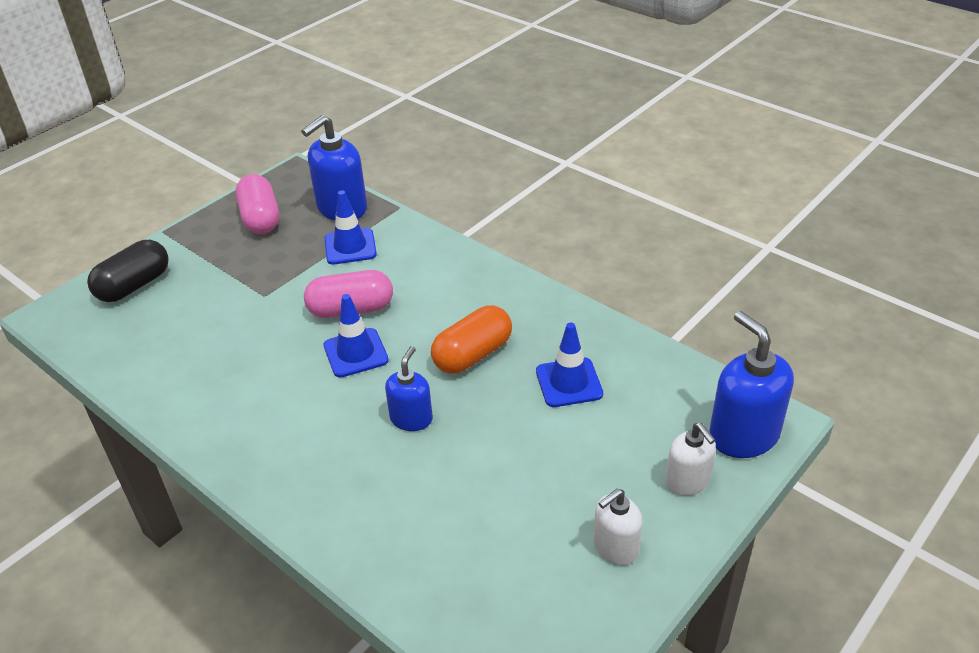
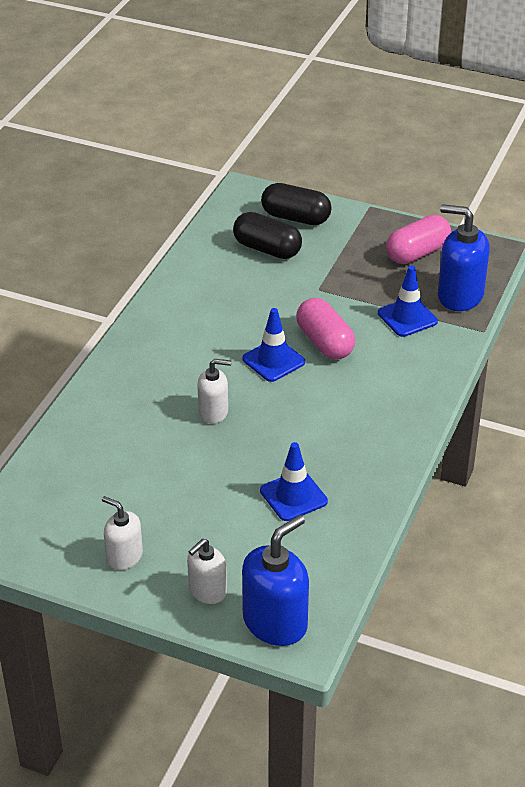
camera: 70 degrees right, 0 degrees up
blue soap dispenser [385,346,433,431] -> white soap dispenser [197,359,232,424]
orange capsule [431,305,512,374] -> none
none -> black capsule [233,212,302,259]

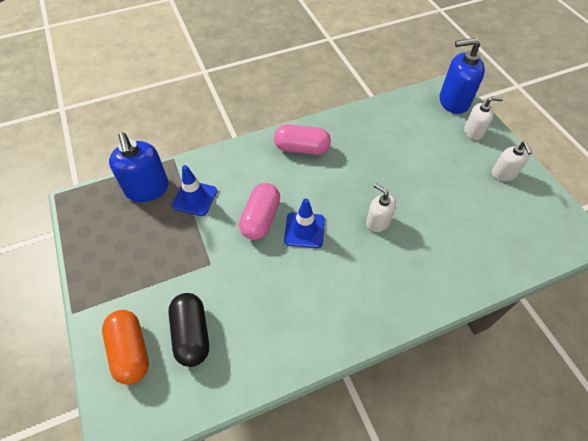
camera: 135 degrees left, 15 degrees up
blue traffic cone [260,442,328,521] -> none
black capsule [261,183,331,225] -> orange capsule [102,310,149,384]
pink capsule [386,215,451,264] -> pink capsule moved to [274,124,331,155]

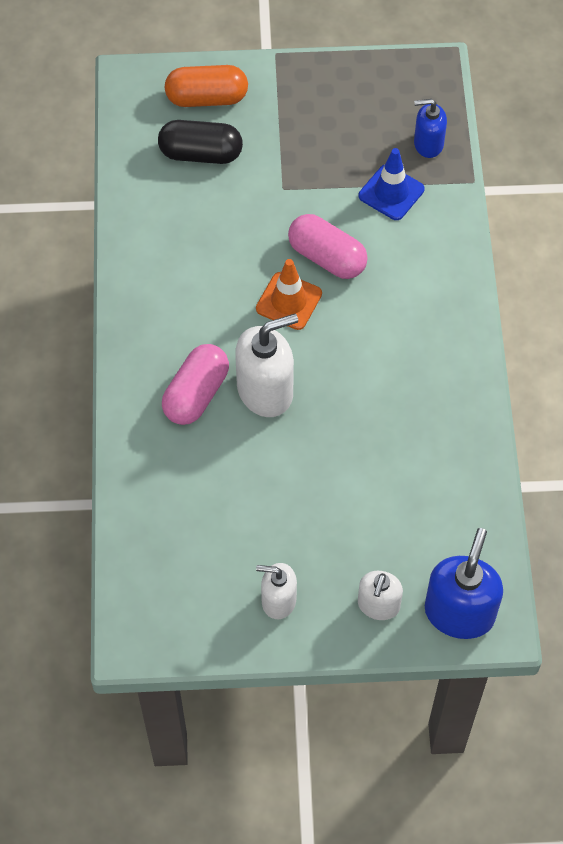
camera: 110 degrees right, 5 degrees up
blue soap dispenser [109,132,169,202] -> blue soap dispenser [414,99,447,158], size x0.60
pink capsule [274,124,331,155] -> pink capsule moved to [162,344,229,425]
blue traffic cone [284,198,325,248] -> orange traffic cone [256,259,322,330]
white soap dispenser [366,183,396,232] -> white soap dispenser [235,314,298,417], size x1.66

